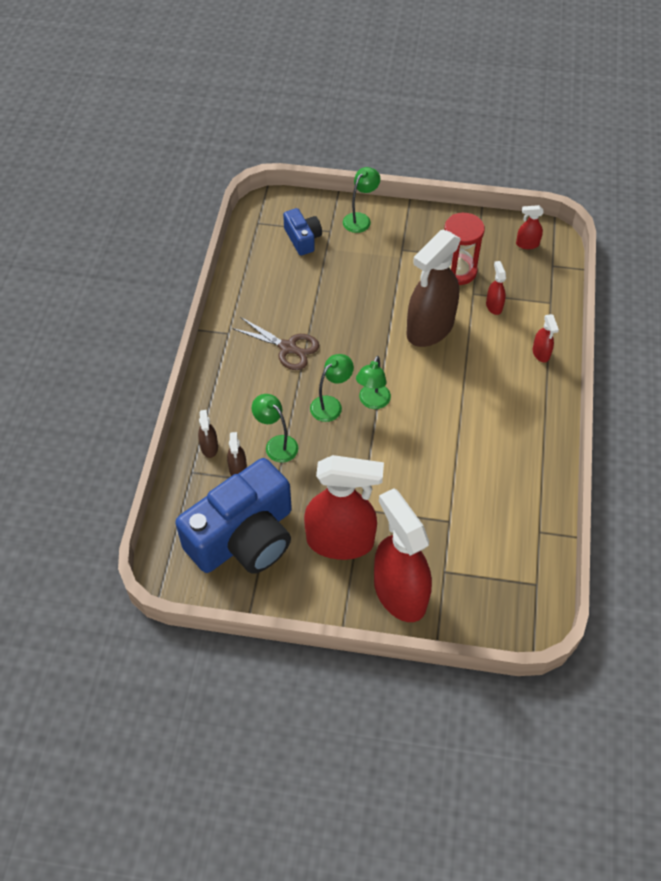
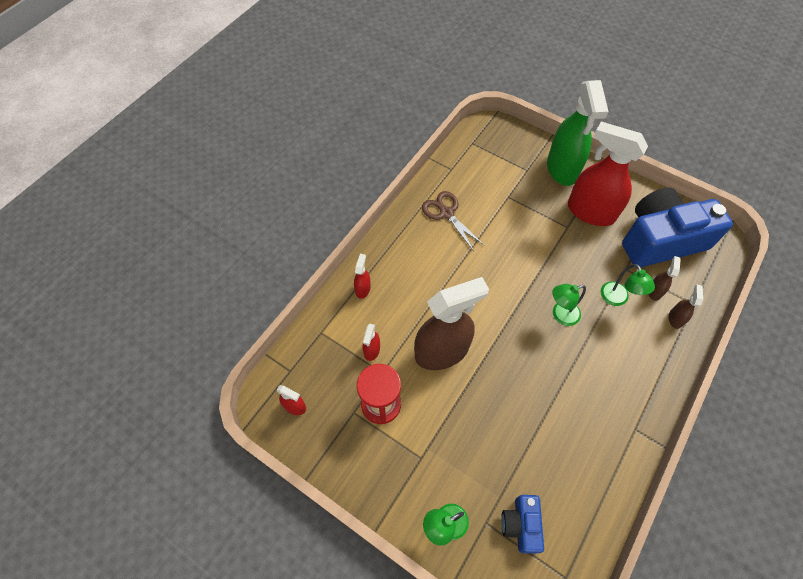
camera: 155 degrees left, 5 degrees up
brown scissors [232,317,319,370] -> brown scissors moved to [422,191,485,251]
green lamp [356,356,391,409] -> none
red spray bottle [374,488,432,622] -> green spray bottle [547,80,609,186]

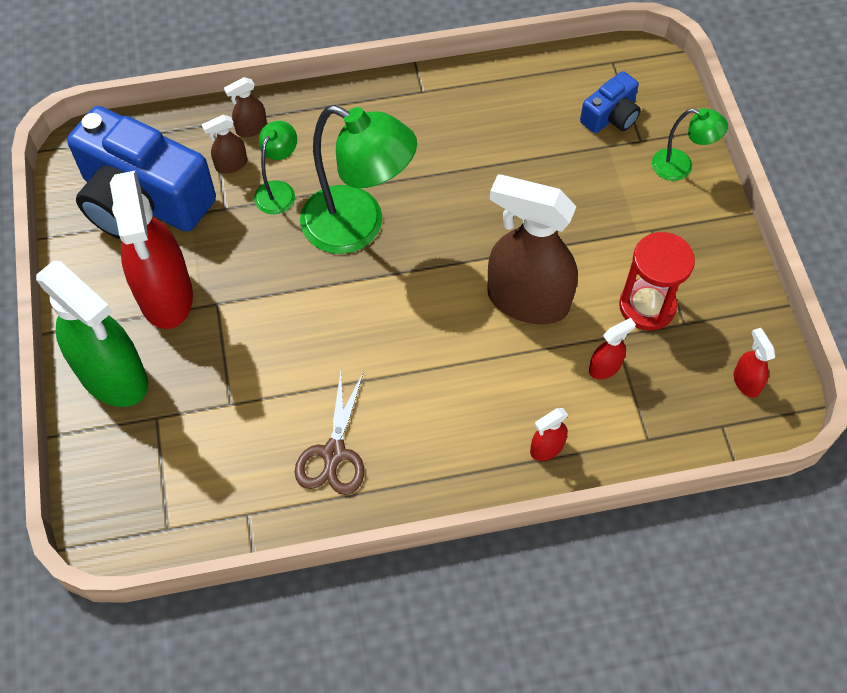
camera: 135 degrees left, 0 degrees up
green spray bottle [547,80,609,186] -> green spray bottle turned 90 degrees clockwise [36,260,148,407]
green lamp [553,284,586,326] -> green lamp [300,105,417,254], size x1.98

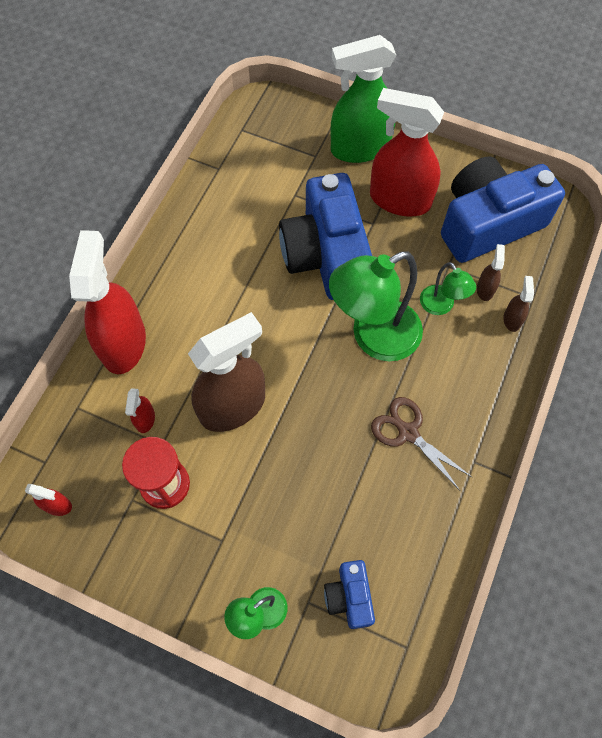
camera: 125 degrees right, 5 degrees up
brown scissors [295,371,364,495] -> brown scissors moved to [371,397,473,490]
red spray bottle [530,408,568,461] -> red spray bottle [69,230,146,374], size x2.38
none -> blue camera [279,173,372,300]

